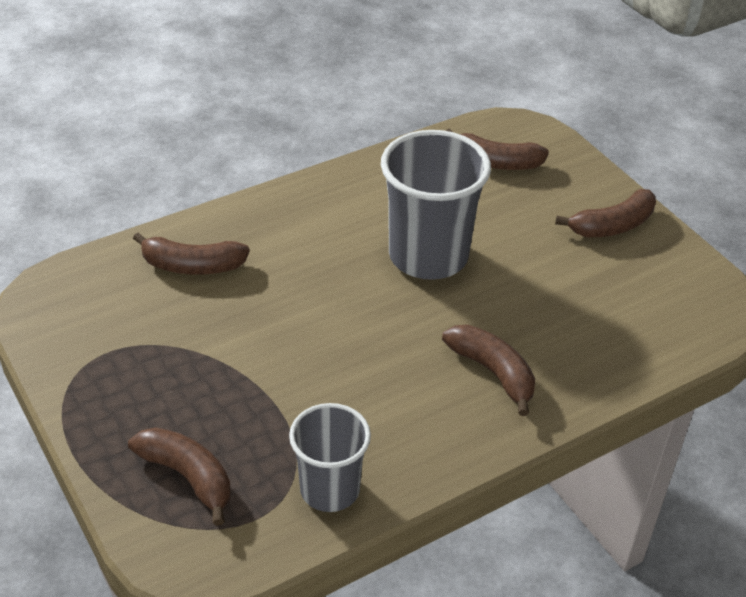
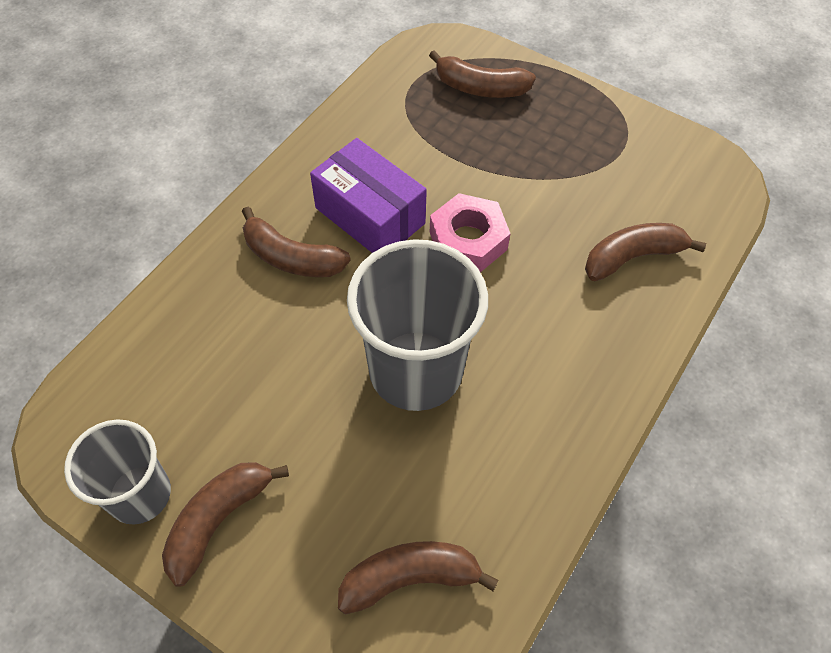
camera: 155 degrees right, 15 degrees up
grey cup [289,403,371,512] -> grey cup moved to [64,419,171,524]
none -> purple box [310,138,427,253]
none -> pink nut [430,193,511,272]

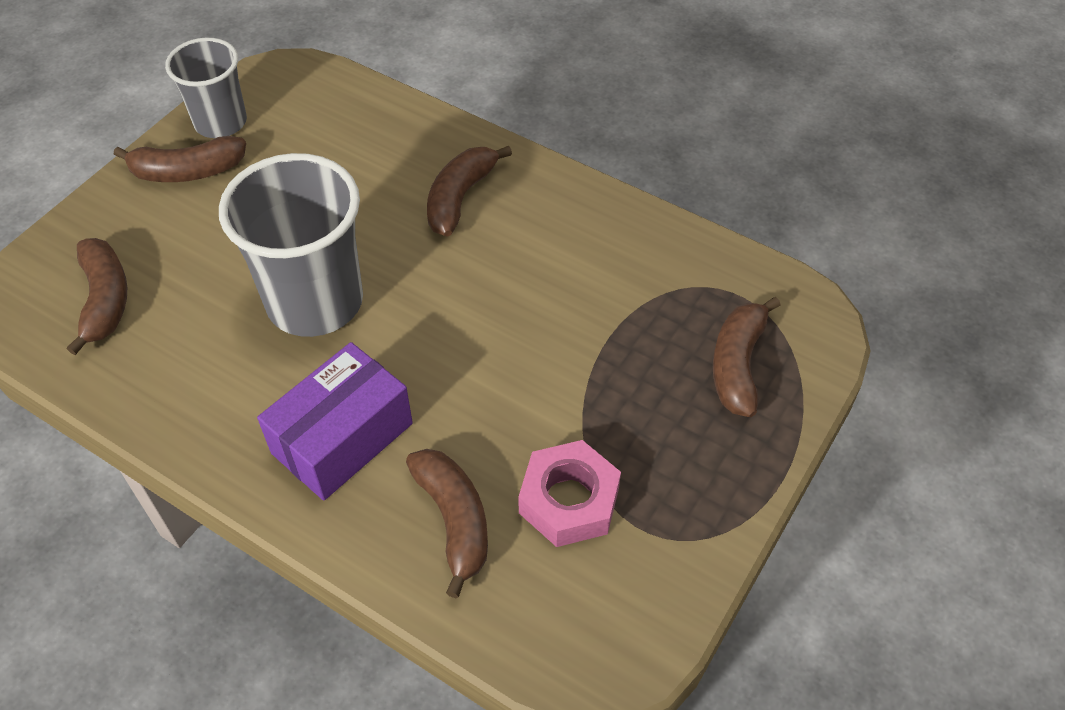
camera: 90 degrees right, 5 degrees down
brown banana [162,462,289,587] -> brown banana turned 135 degrees clockwise [114,136,246,182]
purple box [310,138,427,253] -> purple box moved to [257,342,413,501]
pink nut [430,193,511,272] -> pink nut moved to [518,440,621,547]

